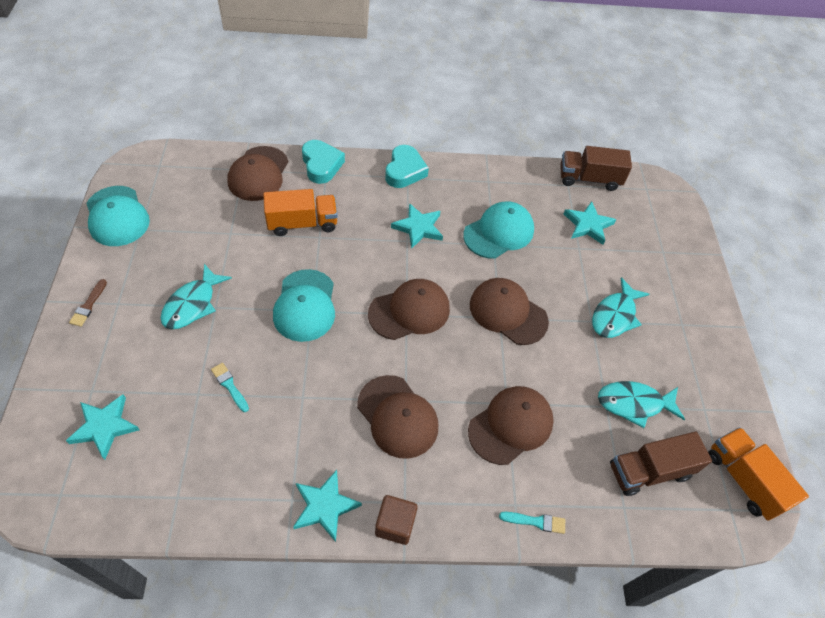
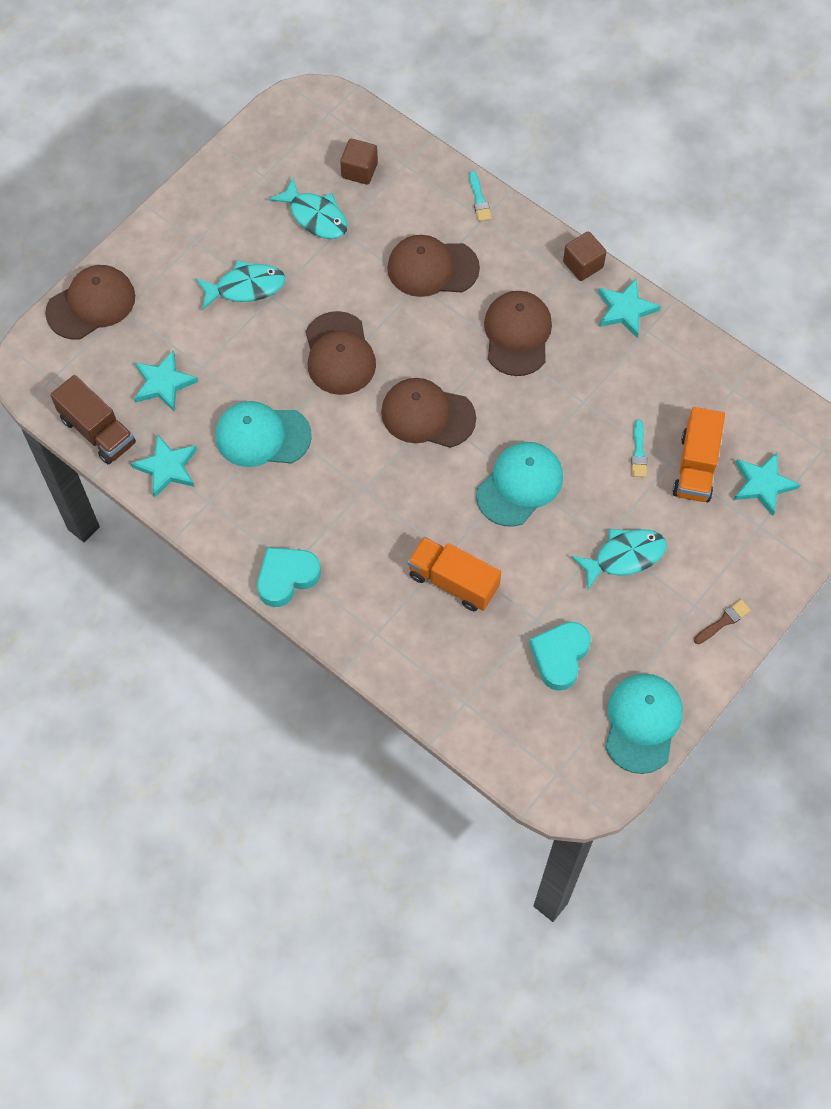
camera: 135 degrees left, 10 degrees up
brown cap [228,146,288,201] -> brown cap moved to [45,265,135,340]
turquoise heart [302,140,345,184] -> turquoise heart moved to [529,622,591,691]
turquoise star [391,203,443,249] -> turquoise star moved to [131,434,197,498]
turquoise brush [499,512,565,534] -> turquoise brush turned 150 degrees counterclockwise [469,171,492,222]
brown truck [610,432,712,496] -> brown cube [340,139,378,185]
orange truck [708,427,809,521] -> orange truck moved to [673,407,725,502]

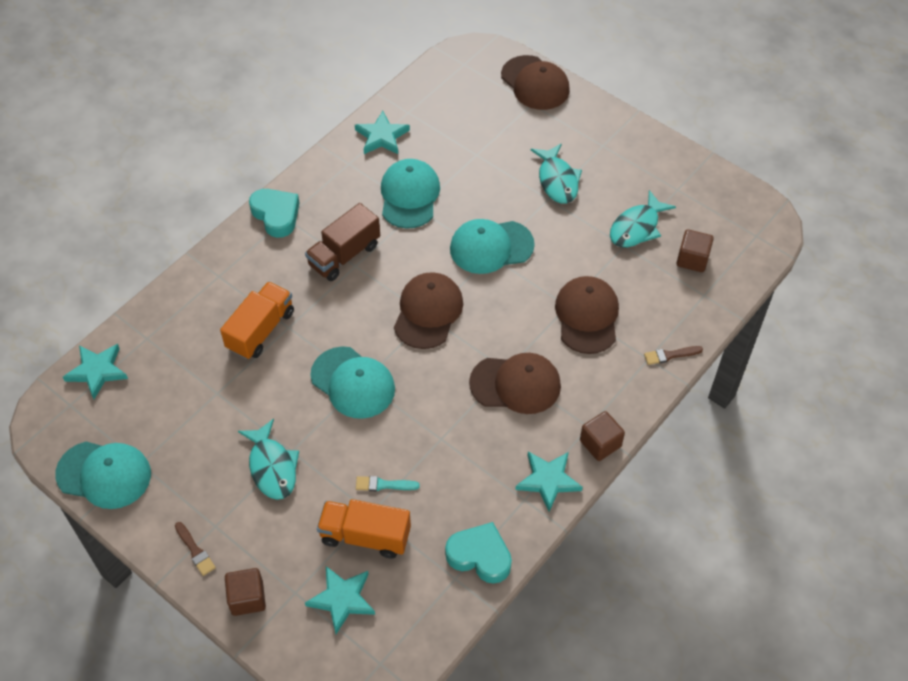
camera: 90 degrees right, 10 degrees down
brown truck [50,375,136,464] -> brown truck moved to [305,203,380,281]
turquoise star [134,350,198,411] -> turquoise star moved to [63,344,128,399]
brown cap [306,311,376,395] -> turquoise cap [450,219,535,274]
turquoise brush [469,171,492,222] -> brown brush [644,346,703,365]
turquoise heart [529,622,591,691] -> turquoise heart moved to [445,522,512,584]
none -> brown cube [225,568,266,616]

